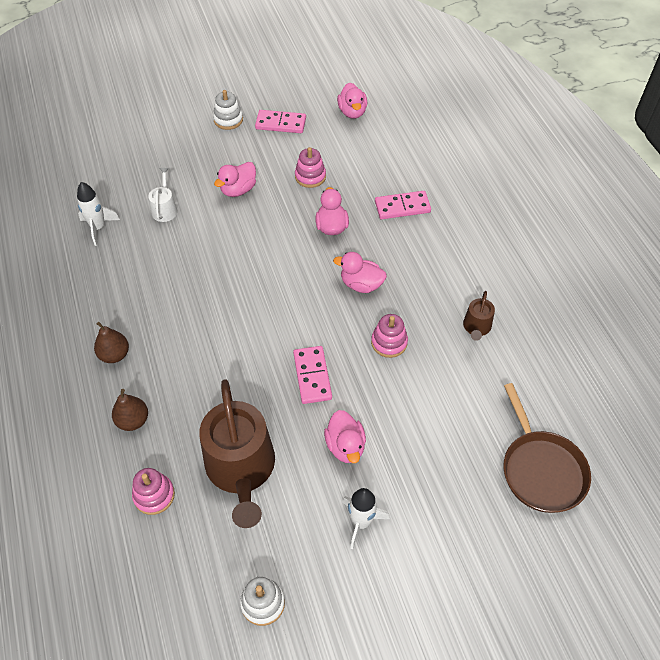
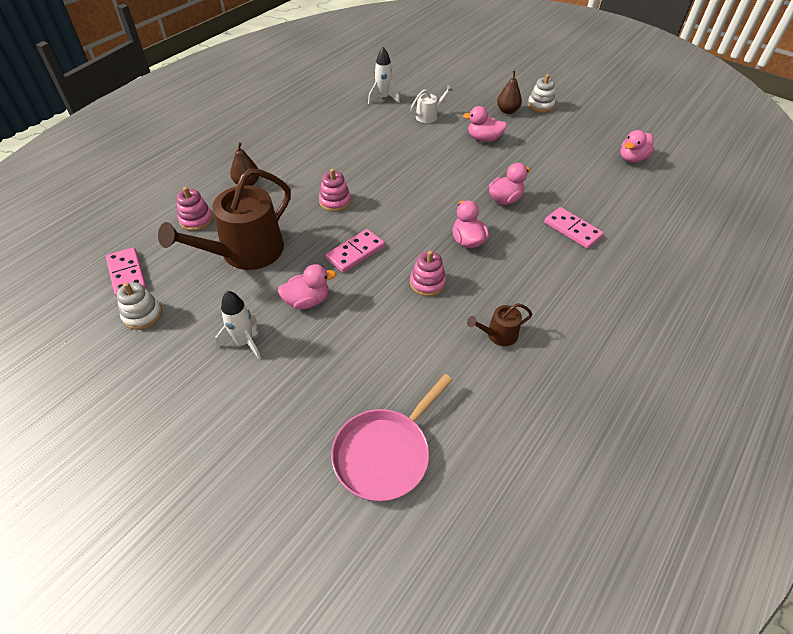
camera: 55 degrees right, 5 degrees down
brown pear [94,322,129,363] -> brown pear moved to [497,71,522,114]
pink domino [255,110,306,133] -> pink domino moved to [106,247,147,297]
pink stacking toy [295,147,326,188] -> pink stacking toy moved to [319,169,351,212]
pink duck [324,410,366,463] -> pink duck turned 150 degrees counterclockwise [278,264,336,309]
brown pan [503,383,591,513] -> pink pan [331,374,453,502]

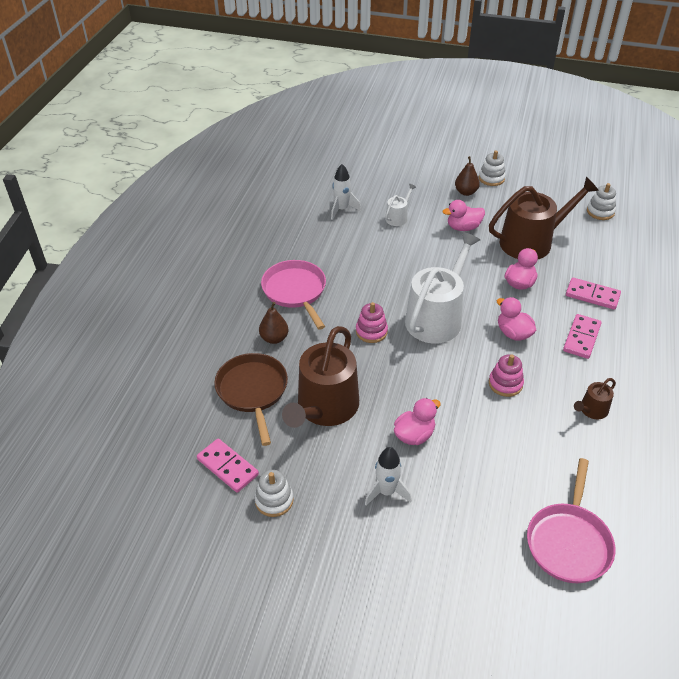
camera: 20 degrees left, 5 degrees down
pink stacking toy [177,187,213,231] -> brown pan [214,353,288,446]
pink domino [326,229,385,273] -> pink domino moved to [563,314,602,359]
pink duck [620,130,655,163] -> white stacking toy [587,183,616,220]
none -> pink pan [261,260,326,330]
none -> white watering can [405,232,480,343]
none -> brown watering can [489,177,599,259]

